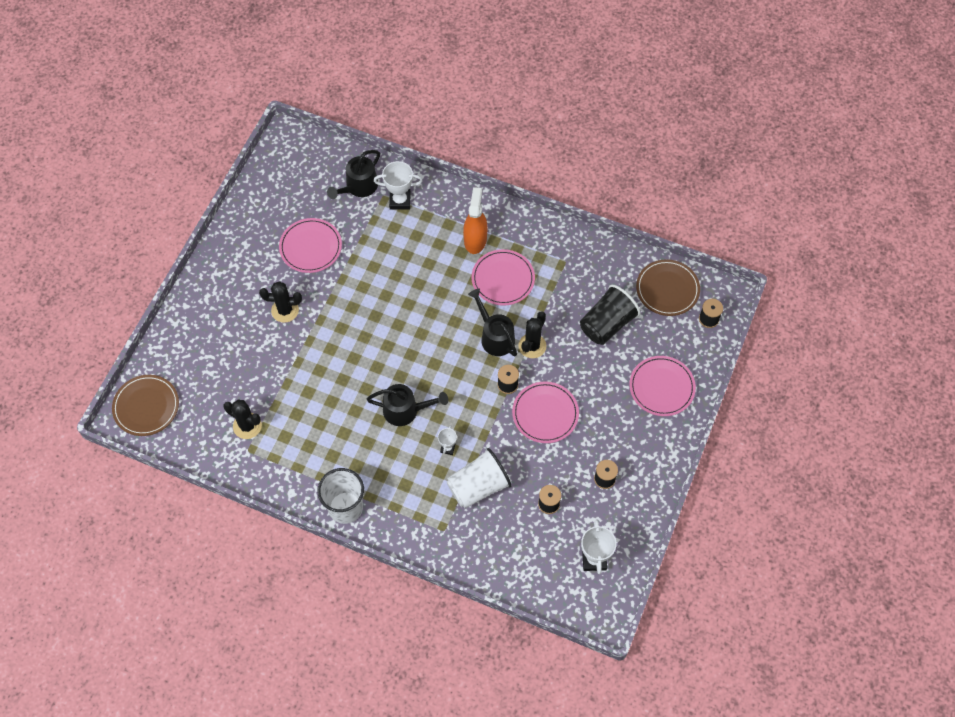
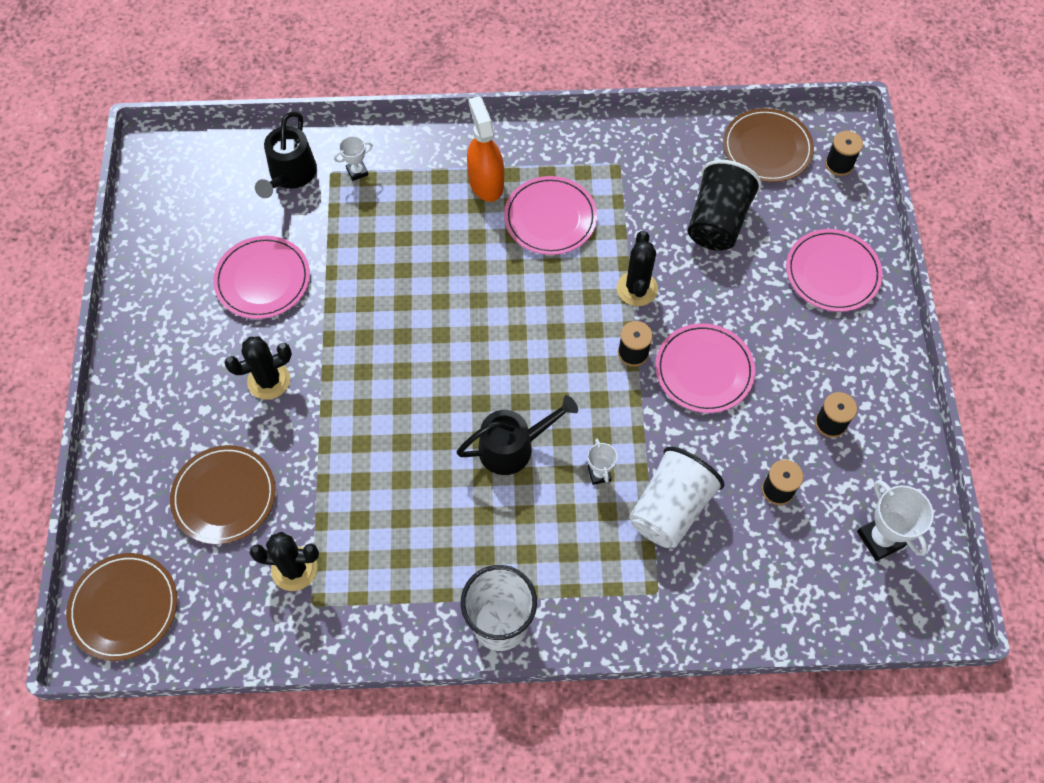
camera: 25 degrees left, 0 degrees up
white trophy [374,161,423,210] -> white trophy [334,136,373,181], size x0.57
black watering can [468,289,517,356] -> none
none -> brown plate [170,445,276,545]

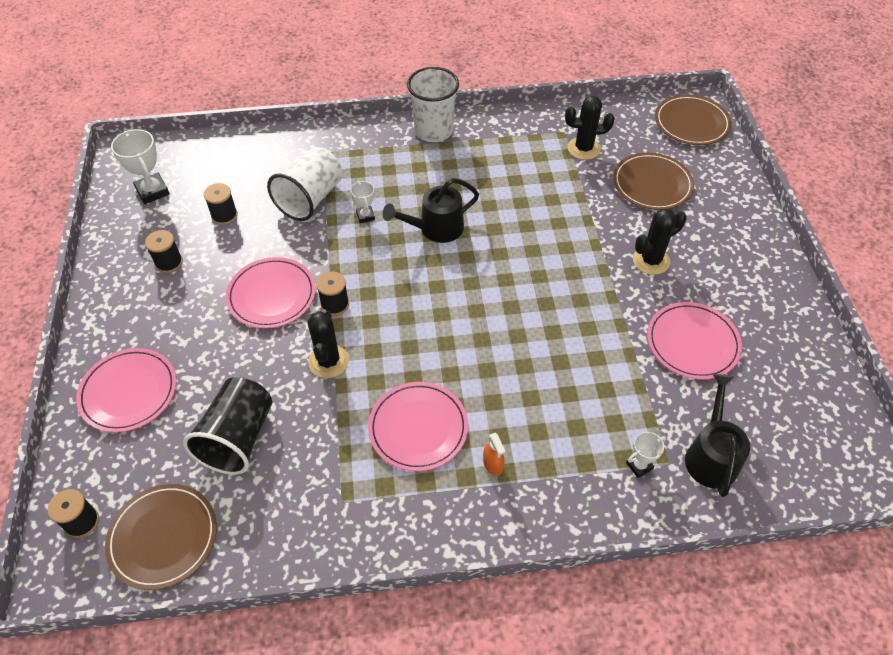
camera: 175 degrees right, 10 degrees down
orange spray bottle [467,96,504,202] -> orange spray bottle [483,433,506,476], size x0.48

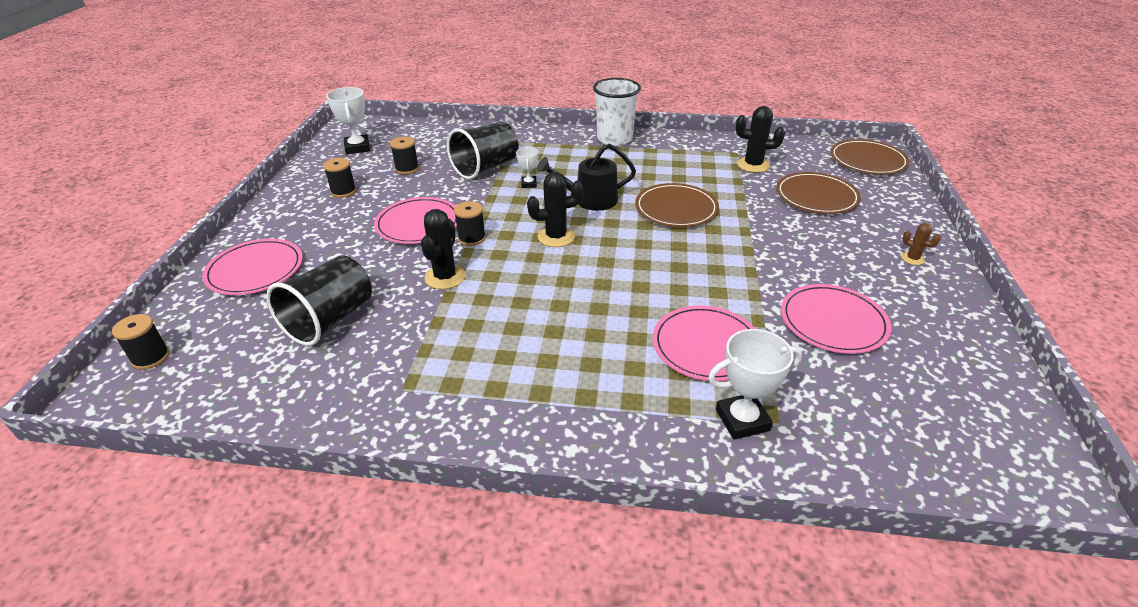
camera: 15 degrees right, 15 degrees down
brown plate [105,484,217,590] -> brown plate moved to [635,183,719,227]
white cup [267,147,343,221] -> black cup [447,122,518,179]
pink plate [368,382,468,471] -> pink plate moved to [653,306,755,381]
orange spray bottle [483,433,506,476] -> none
white trophy [626,432,666,478] -> white trophy [708,329,802,440], size x1.74
black cactus [633,209,687,275] -> black cactus moved to [527,172,583,247]
black watering can [685,374,750,497] -> none
none -> brown cactus [901,223,941,265]

